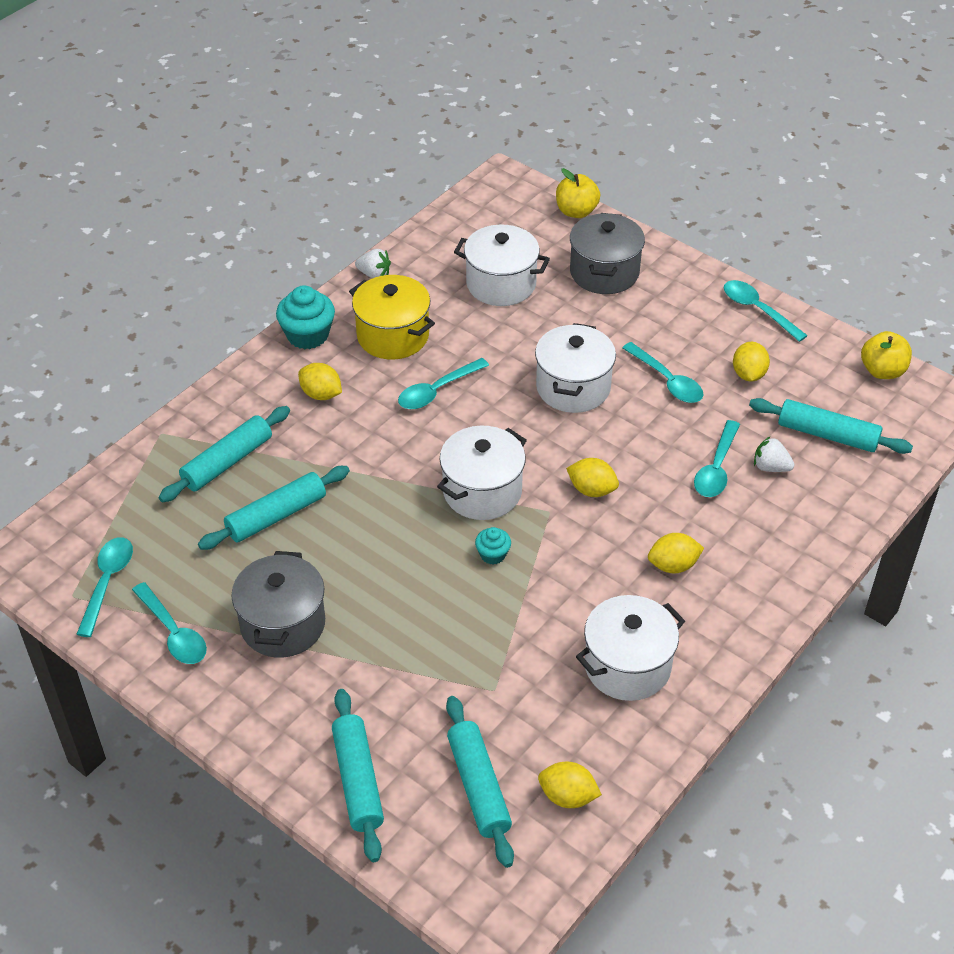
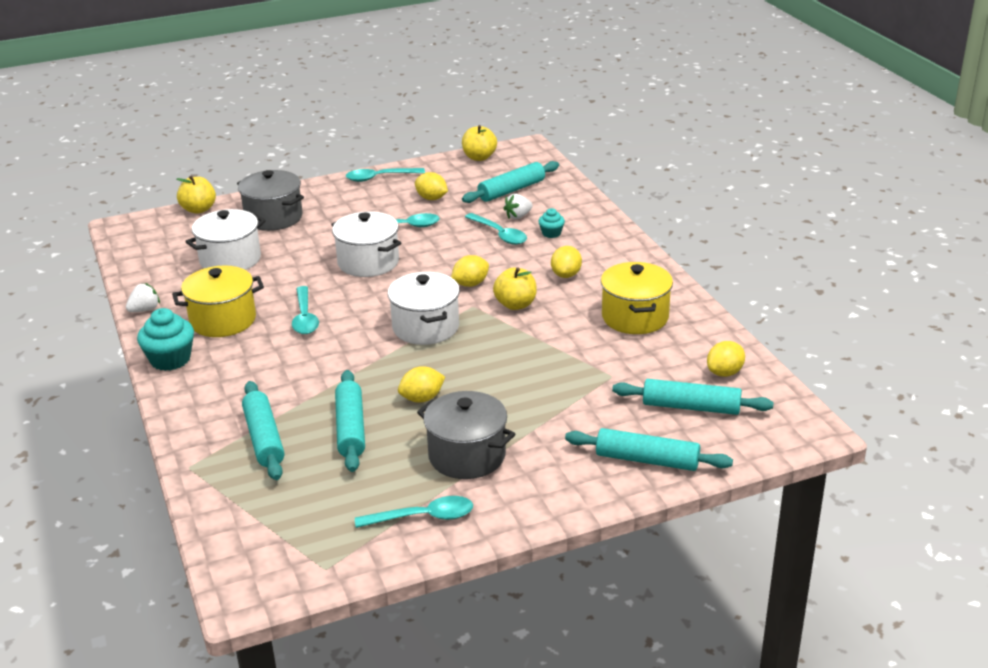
camera: 60 degrees left, 15 degrees down
turquoise spoon [76,537,133,637] -> none
yellow lemon [298,363,342,400] -> yellow lemon moved to [398,366,445,403]
turquoise cupcake [475,527,511,565] -> turquoise cupcake moved to [538,208,565,238]
white pot [576,595,685,701] -> yellow pot [601,262,673,334]
none -> yellow apple [493,267,537,310]

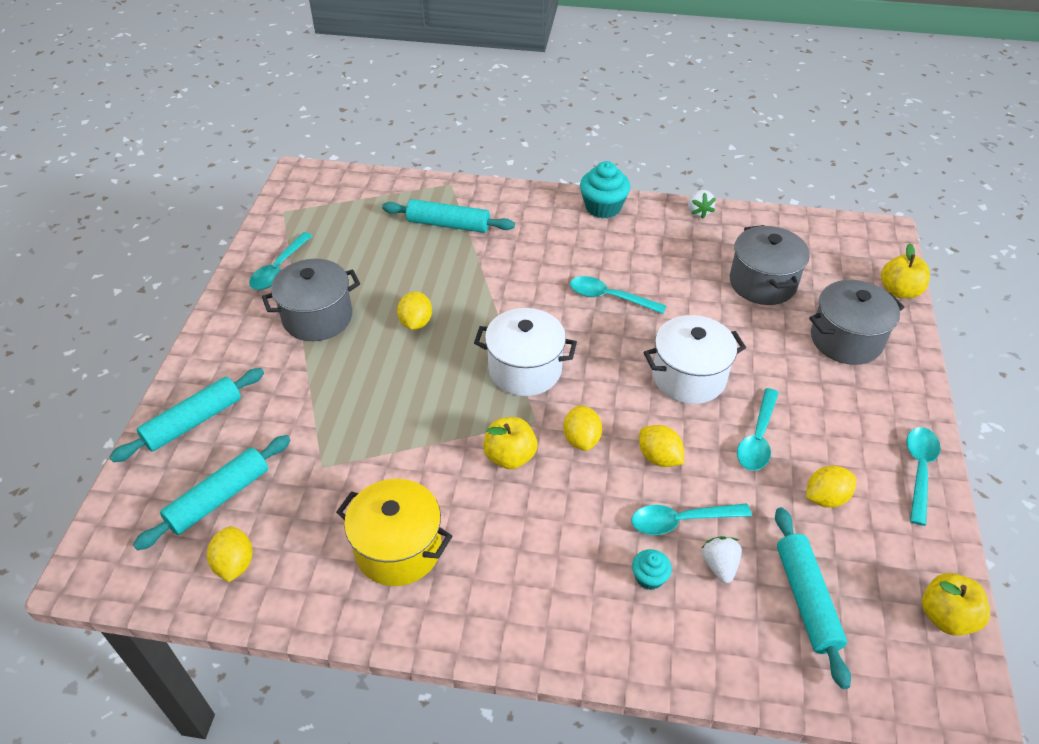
camera: 120 degrees right, 15 degrees up
yellow pot [172,266,264,337] -> none
white pot [185,209,266,270] -> grey pot [730,225,810,305]
turquoise rolling pin [335,370,365,472] -> none
yellow lemon [551,246,582,278] -> yellow lemon moved to [639,425,684,467]

